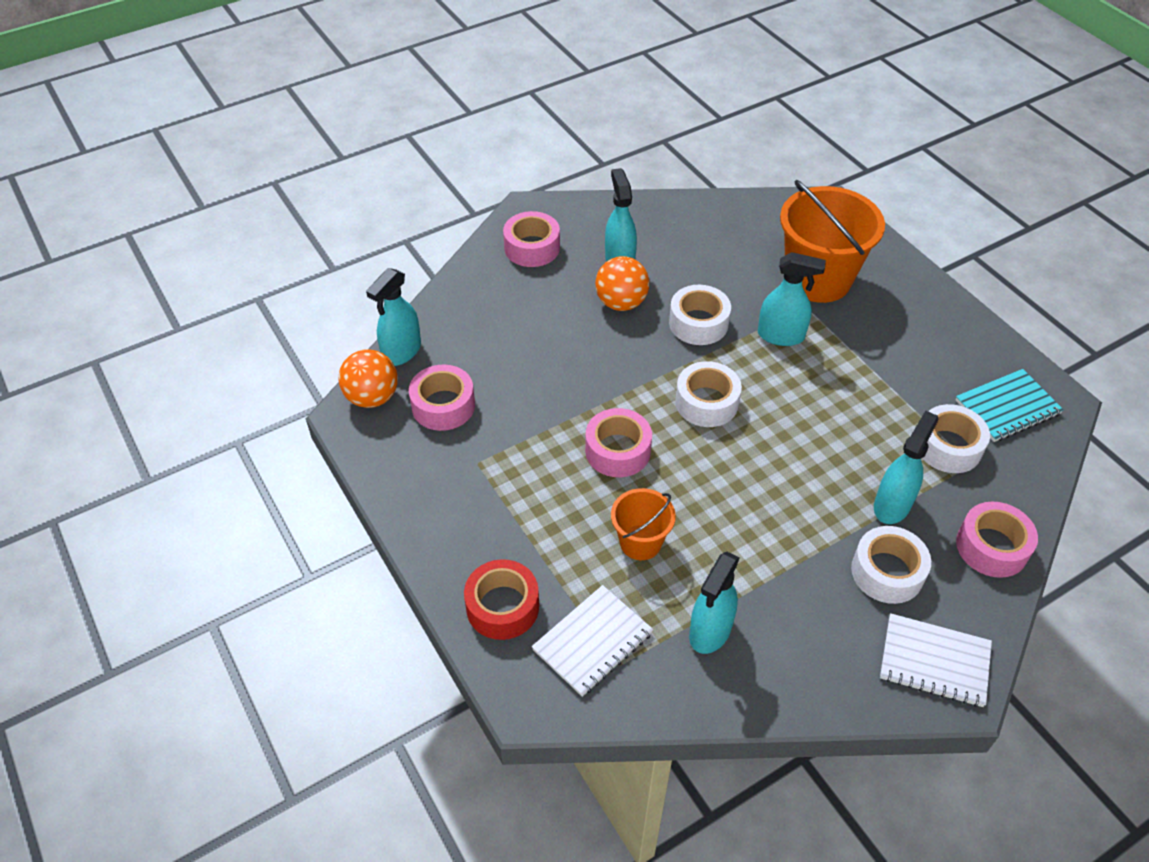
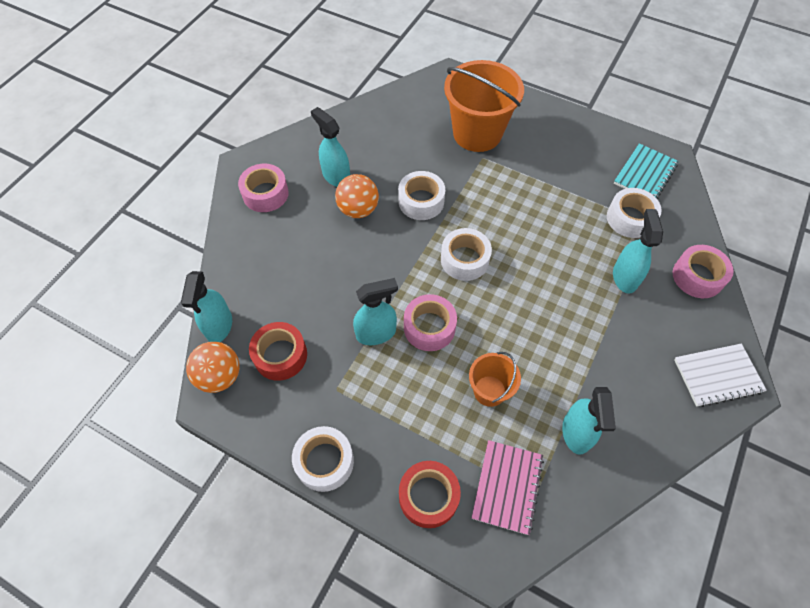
camera: 30 degrees left, 10 degrees up
pink tape [409,365,475,431] -> red tape [249,322,307,381]
white notebook [532,585,653,697] -> pink notebook [472,440,544,535]
turquoise spray bottle [758,252,826,346] -> turquoise spray bottle moved to [353,278,398,345]
white tape [851,526,931,604] -> white tape moved to [292,426,354,492]

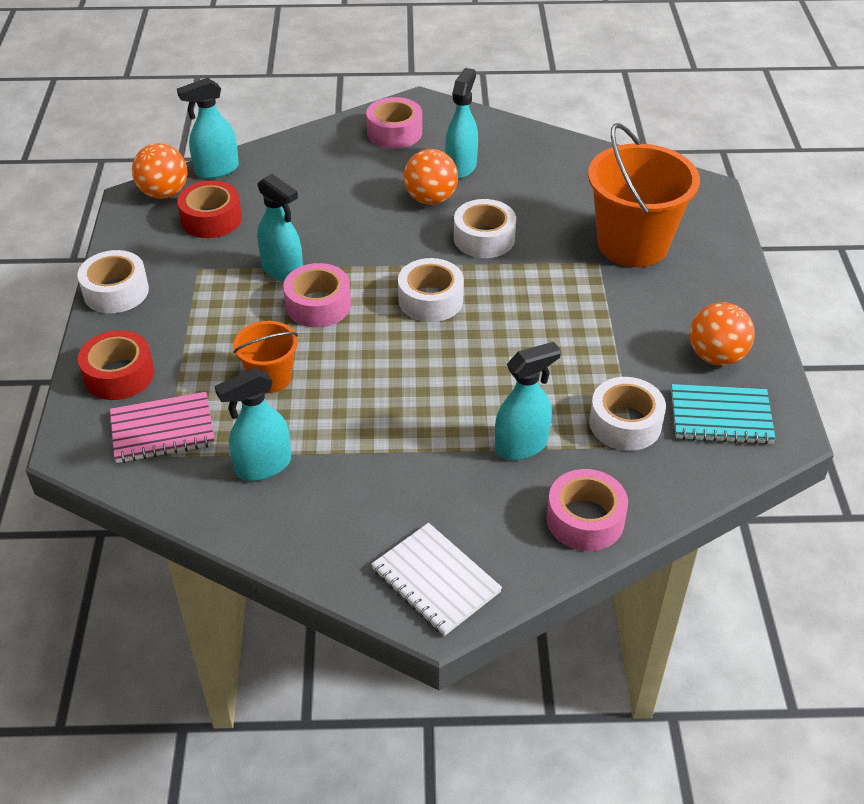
camera: 60 degrees right, 15 degrees down
none -> orange ball [690,302,755,366]

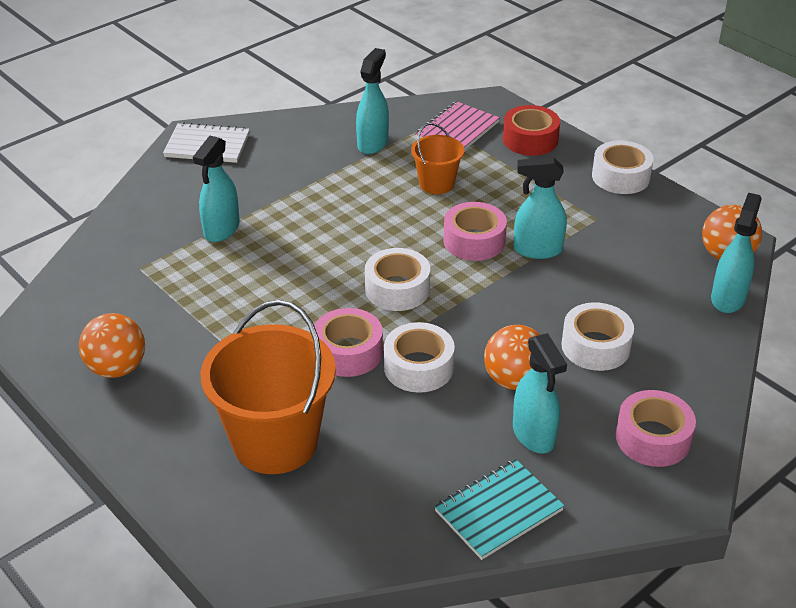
camera: 140 degrees right, 5 degrees down
red tape [177,180,242,238] -> none
pink tape [547,469,628,551] -> pink tape moved to [314,308,383,377]
white tape [589,377,666,451] -> white tape moved to [562,302,634,371]
turquoise notebook [671,384,776,444] -> turquoise notebook moved to [434,459,564,560]

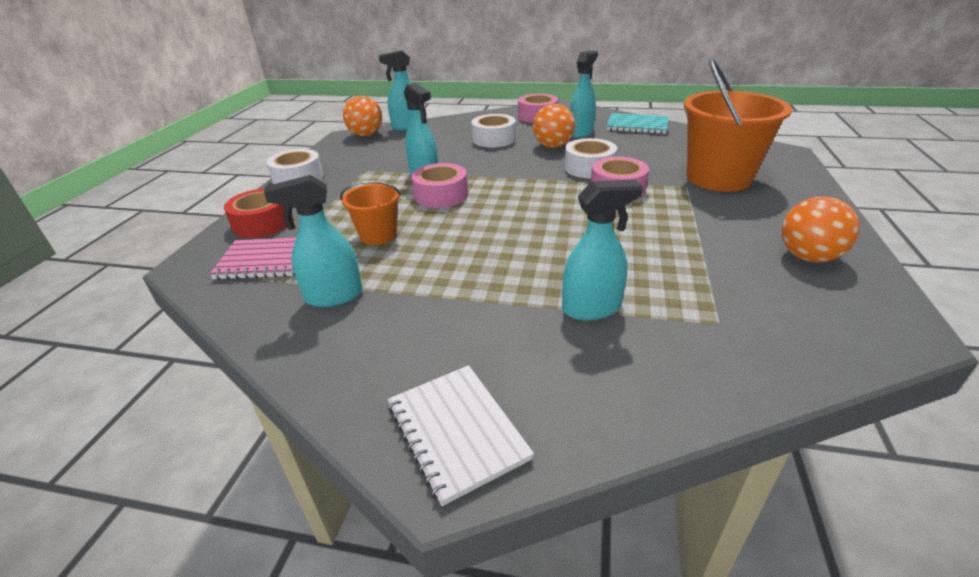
camera: 125 degrees left, 5 degrees down
white tape [365,248,430,311] -> none

